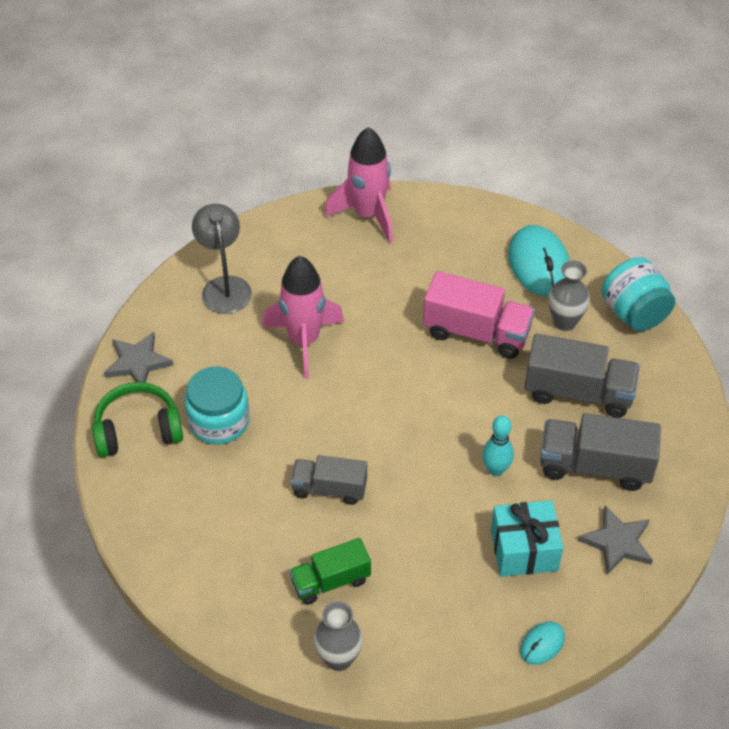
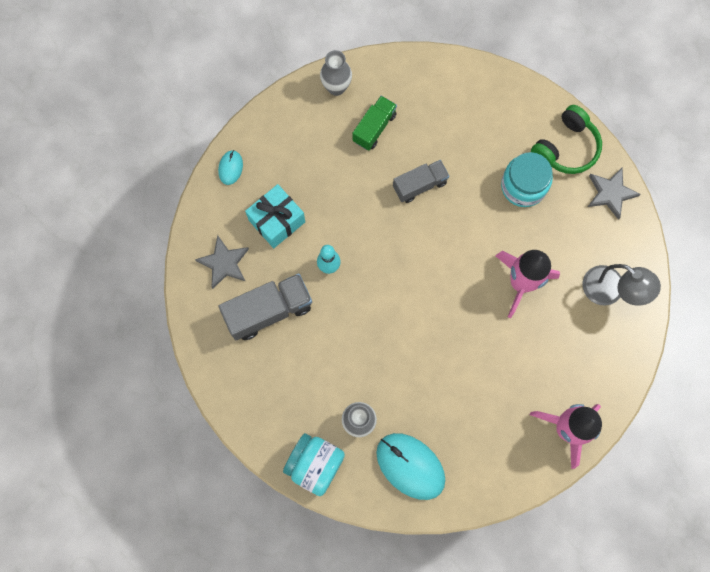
camera: 145 degrees right, 25 degrees up
pink truck [423,271,535,359] -> none
grey truck [524,334,640,418] -> none

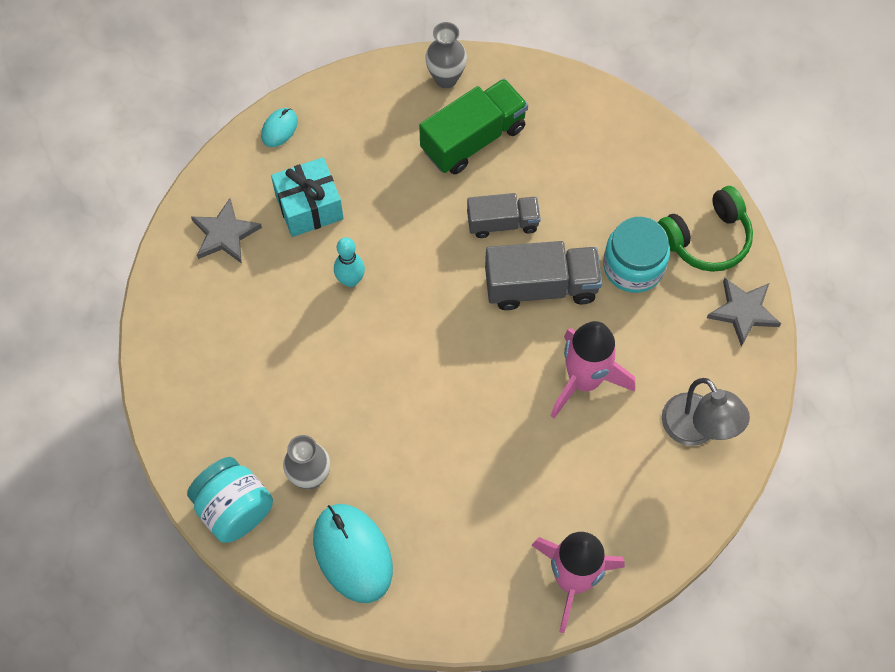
camera: 20 degrees right, 10 degrees down
grey truck [218,274,312,340] -> grey truck moved to [485,241,602,310]
green truck [353,96,397,151] -> green truck [419,79,528,174], size x1.55

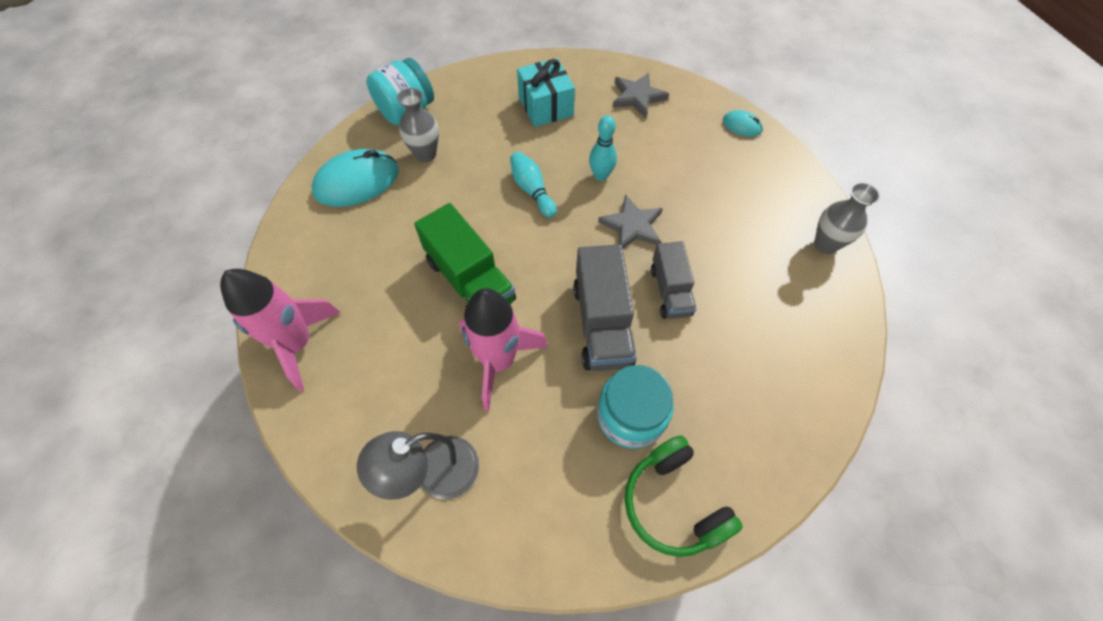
camera: 90 degrees right, 5 degrees down
turquoise gift [271,157,344,237] -> turquoise gift moved to [517,58,575,127]
green truck [419,79,528,174] -> green truck moved to [414,203,516,307]
grey star [707,278,781,347] -> grey star moved to [598,194,663,249]
none -> turquoise bowling pin [510,152,557,218]

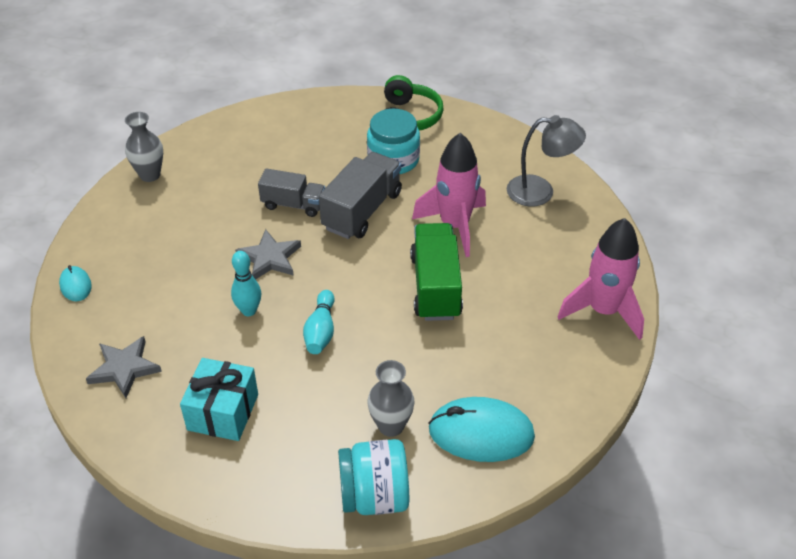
camera: 145 degrees left, 15 degrees down
grey truck [651,241,697,319] -> grey truck turned 75 degrees clockwise [258,168,325,217]

